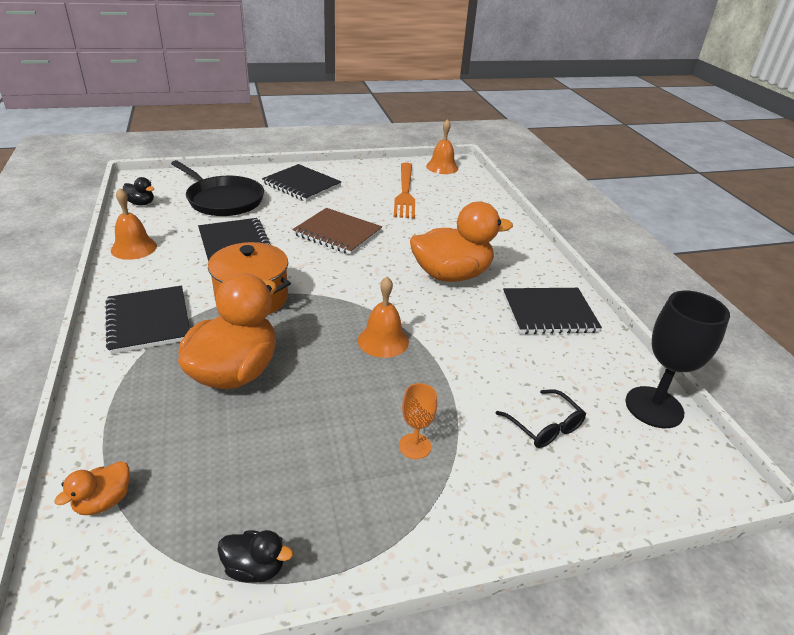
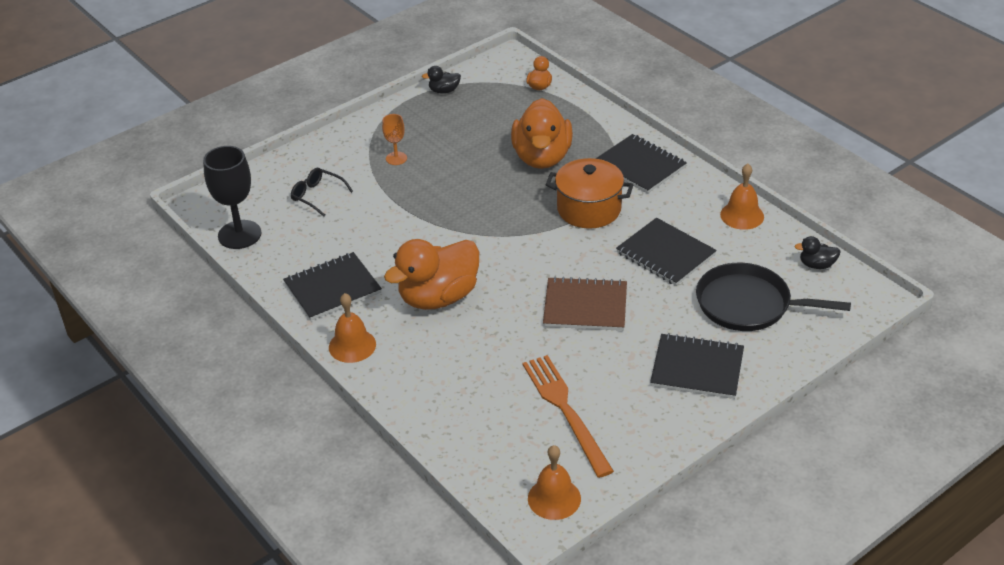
camera: 160 degrees right, 5 degrees up
orange bell [358,277,409,358] -> orange bell moved to [329,293,376,363]

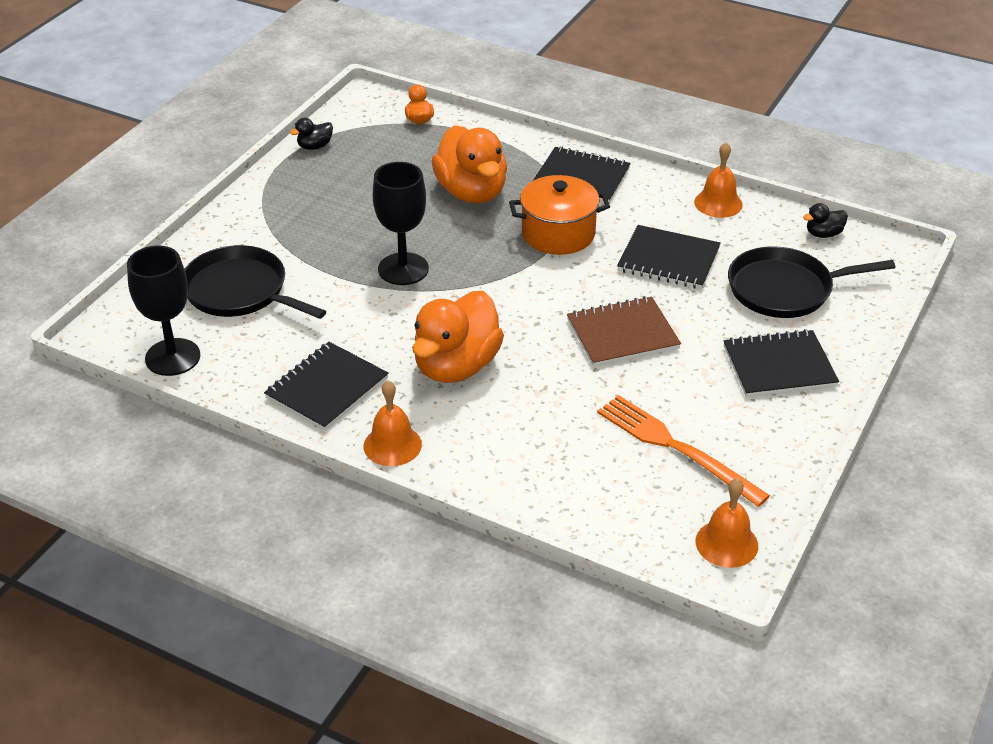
camera: 25 degrees left, 0 degrees up
black glasses [291,168,353,216] -> black pan [185,245,327,319]
orange goblet [382,114,407,165] -> none
none -> black goblet [373,162,429,285]

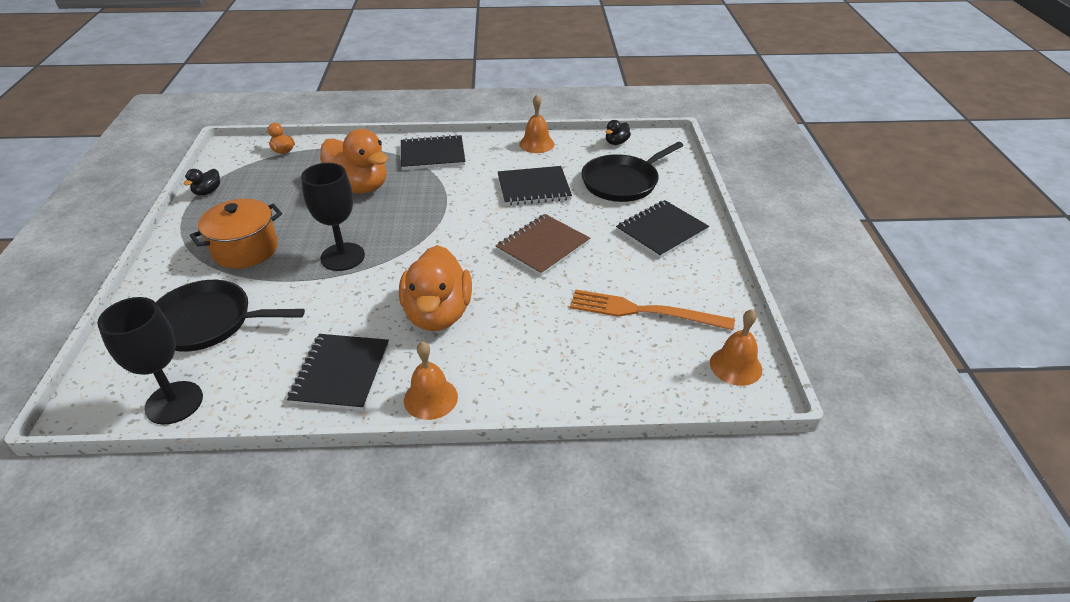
camera: 30 degrees left, 0 degrees up
orange pot [509,175,610,255] -> orange pot moved to [190,199,282,269]

